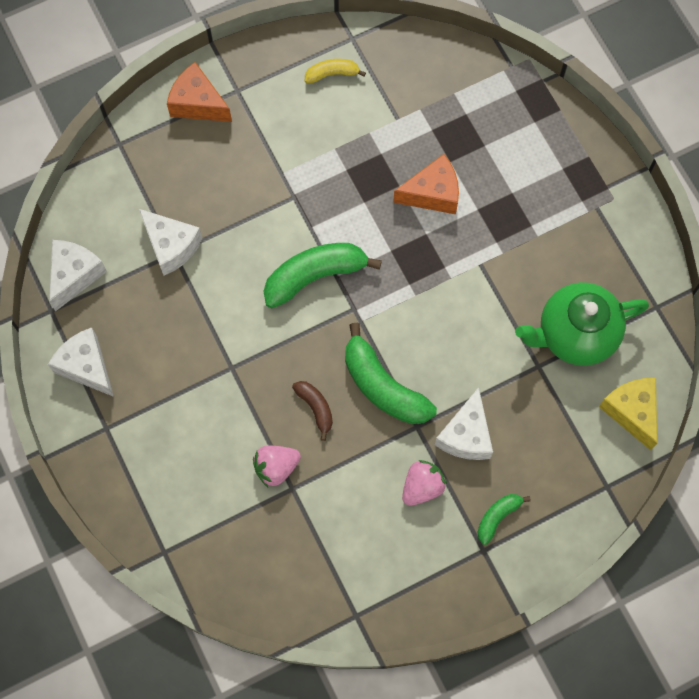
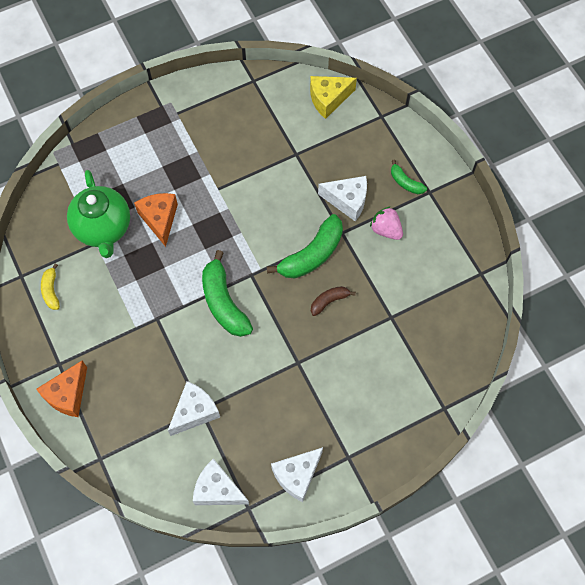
camera: 90 degrees left, 5 degrees down
pink strawberry [253,446,301,487] -> none
green teapot [515,282,649,366] -> green teapot moved to [67,170,130,258]

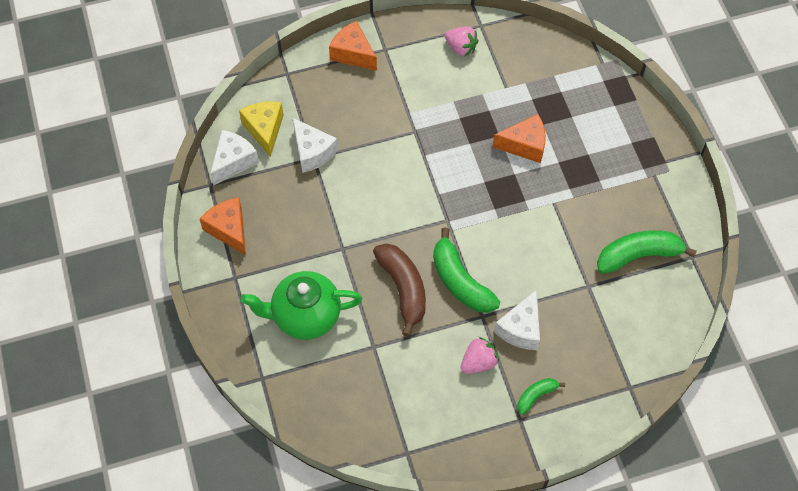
camera: 100 degrees right, 5 degrees down
yellow banana [41,263,60,310] -> pink strawberry [445,27,479,56]
green teapot [67,170,130,258] -> green teapot moved to [241,271,362,340]
green banana [202,250,253,337] -> green banana moved to [597,230,697,274]
white cheese [271,447,323,502] -> orange cheese [200,197,246,255]
yellow cheese [310,76,357,119] -> yellow cheese moved to [239,101,284,157]
brown banana [311,286,356,316] -> brown banana [373,243,426,337], size x1.91

